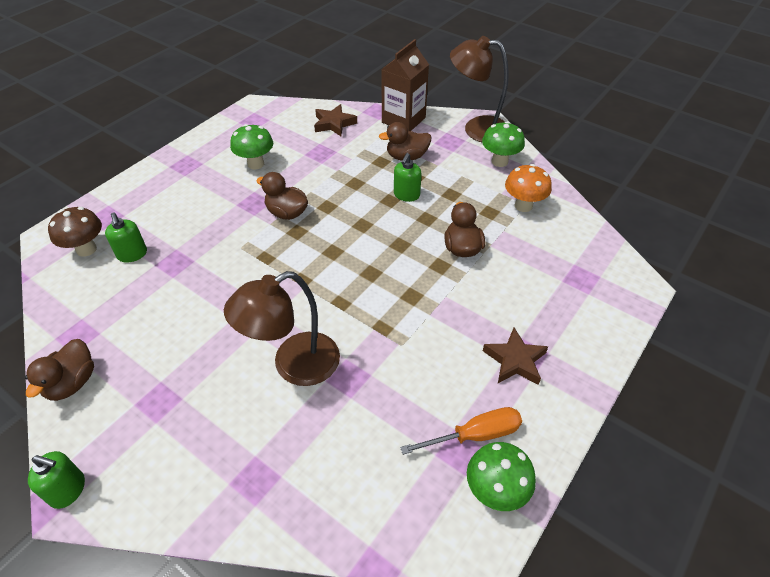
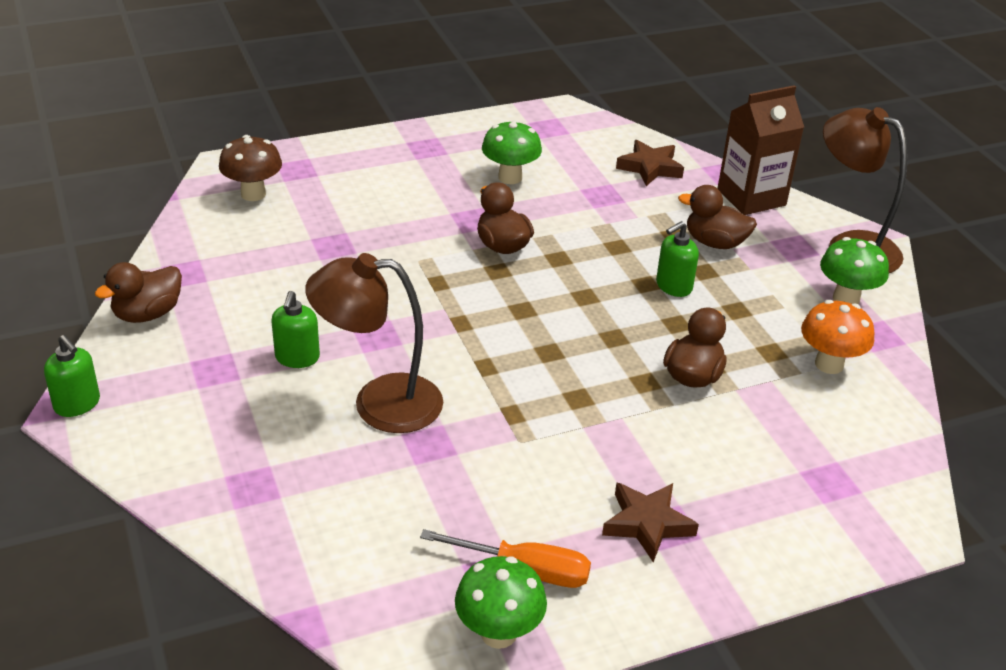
camera: 30 degrees right, 10 degrees down
green soap dispenser [105,212,147,263] -> green soap dispenser moved to [271,291,320,368]

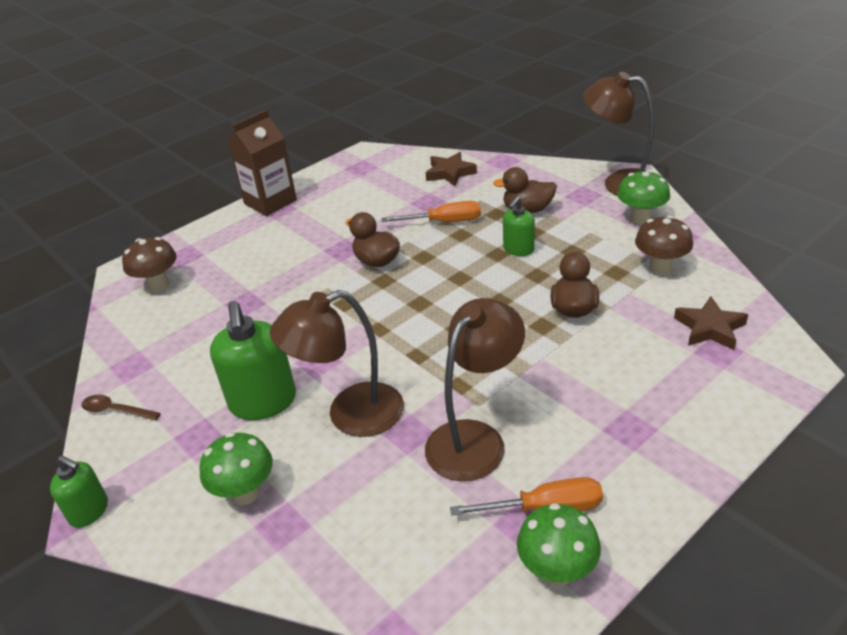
camera: 15 degrees left, 0 degrees up
brown duck [95,262,182,323] -> brown spoon [82,395,161,421]
green soap dispenser [271,291,320,368] -> green soap dispenser [210,301,296,420], size x1.76
green mushroom [482,120,542,184] -> green mushroom moved to [199,432,273,505]
brown star [602,483,699,562] -> brown star moved to [674,296,748,350]
brown carton [717,85,804,215] -> brown carton moved to [228,110,297,216]
orange mushroom [801,300,874,374] -> brown mushroom [635,216,693,275]
none -> orange screwdriver [382,201,481,222]
none -> brown lamp [425,298,525,481]

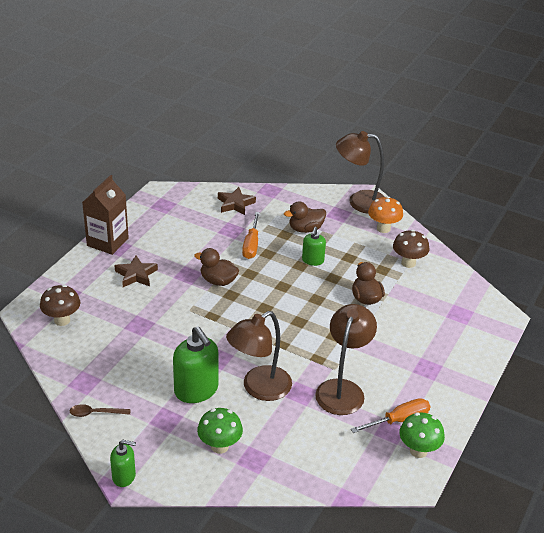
camera: 25 degrees left, 0 degrees up
orange screwdriver [382,201,481,222] -> orange screwdriver turned 120 degrees clockwise [242,212,260,259]
green mushroom [617,170,670,225] -> orange mushroom [368,196,403,233]
brown star [674,296,748,350] -> brown star moved to [114,255,158,287]

